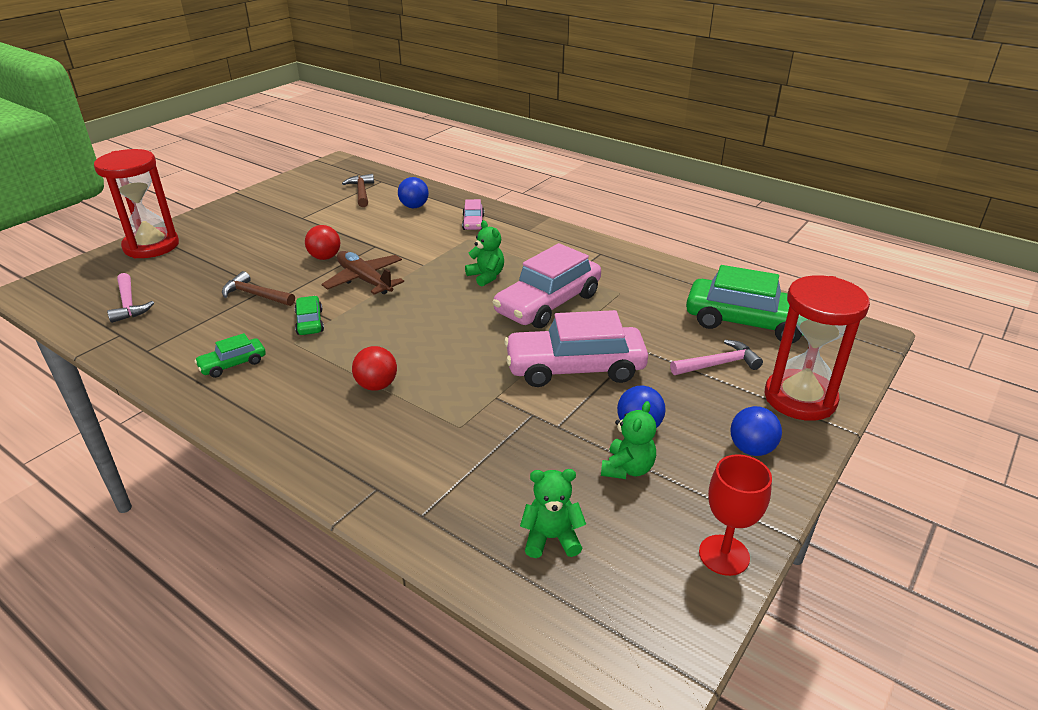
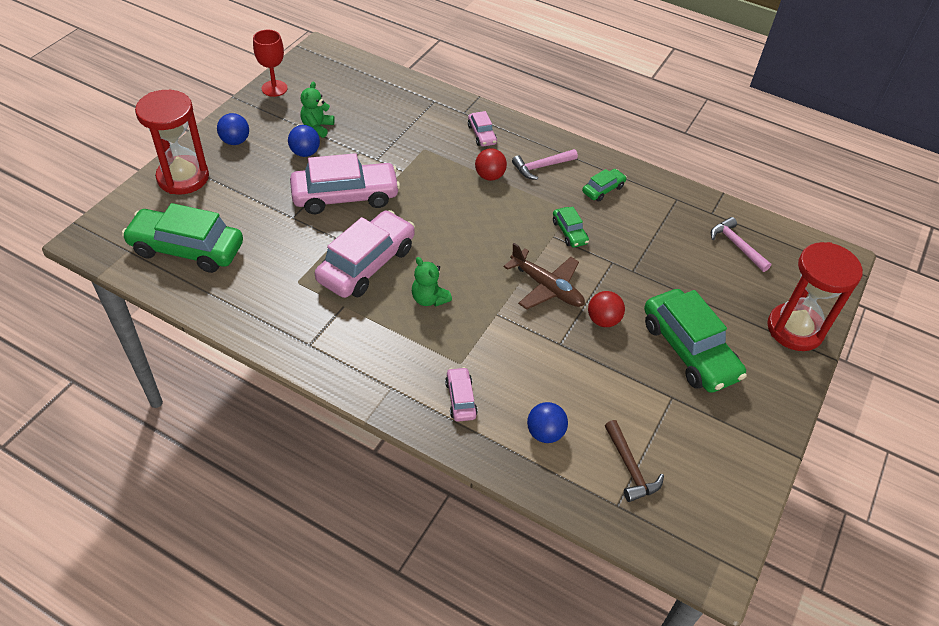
camera: 170 degrees right, 15 degrees up
brown hammer [222,271,295,306] -> none
green teddy bear [520,469,586,558] -> none
pink hammer [670,340,763,375] -> pink hammer moved to [512,149,578,180]
none -> pink car [468,111,497,147]
none -> green car [644,289,747,393]

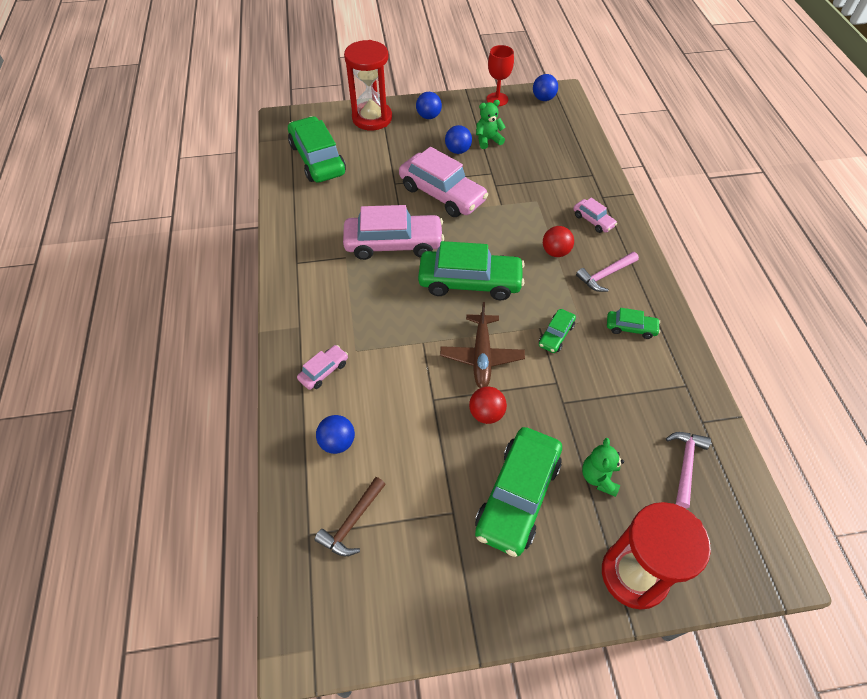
camera: 55 degrees right, 5 degrees up
green teddy bear [412,257,452,307] -> green teddy bear moved to [582,438,624,497]
pink car [468,111,497,147] -> pink car turned 75 degrees counterclockwise [573,198,617,233]
pink hammer [512,149,578,180] -> pink hammer turned 60 degrees counterclockwise [576,252,639,292]
none -> green car [418,241,525,300]
none -> blue ball [533,74,558,101]

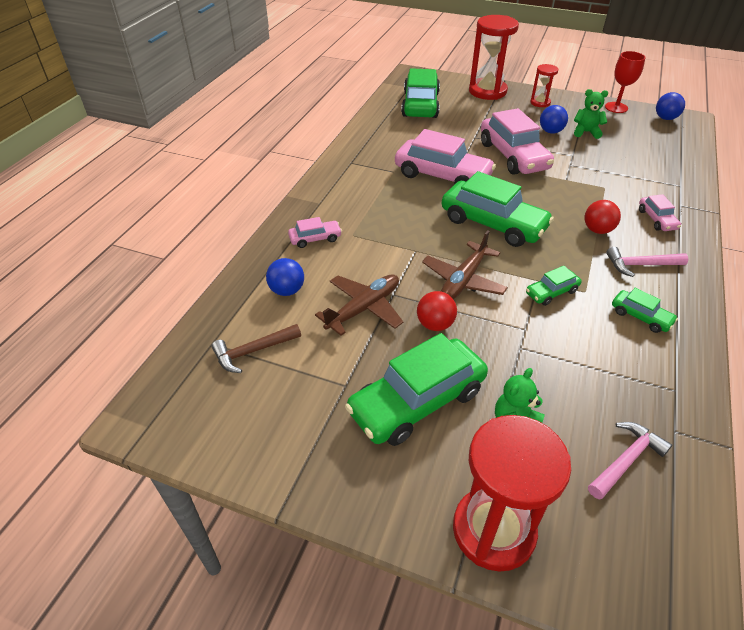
camera: 30 degrees right, 10 degrees down
blue ball [416,92,442,119] -> red hourglass [530,64,558,107]
none -> brown plane [315,275,403,336]

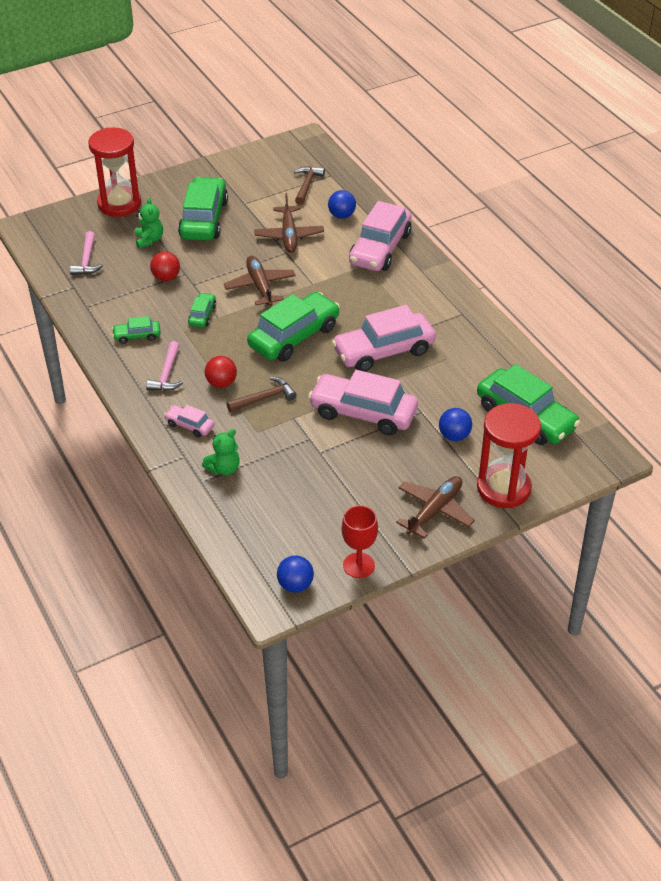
camera: 130 degrees right, 0 degrees up
pink car [288,217,342,248] -> pink car [349,201,412,271], size x2.11
red ball [417,291,457,331] -> red ball moved to [150,251,180,281]
green car [442,171,554,247] -> green car turned 150 degrees clockwise [247,292,340,362]
red hourglass [530,64,558,107] -> brown plane [396,476,475,539]
blue ball [540,105,568,134] -> blue ball moved to [439,408,472,441]
green teddy bear [574,89,608,139] -> green teddy bear moved to [202,429,240,475]
pink hammer [606,247,688,277] -> pink hammer turned 150 degrees clockwise [146,341,183,391]
none -> brown hammer [226,377,296,412]

